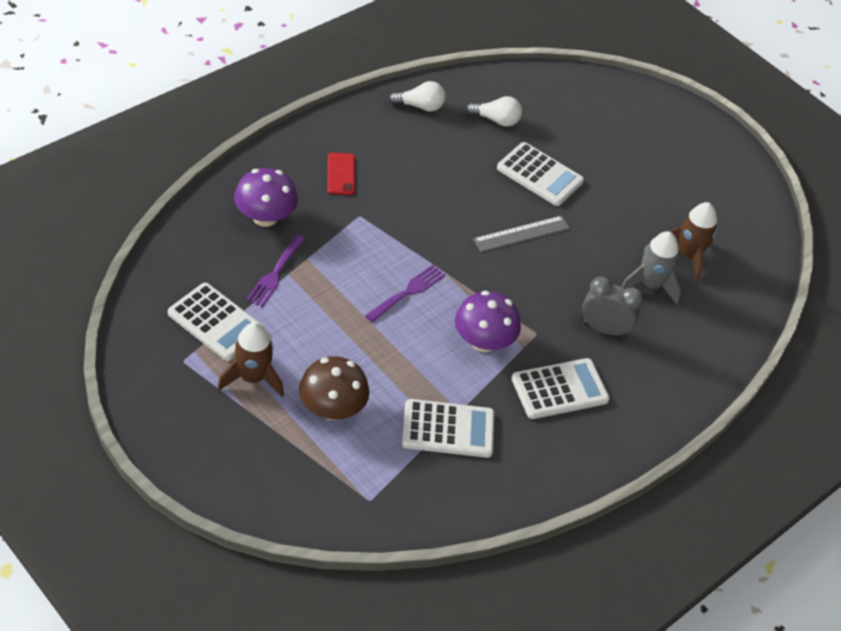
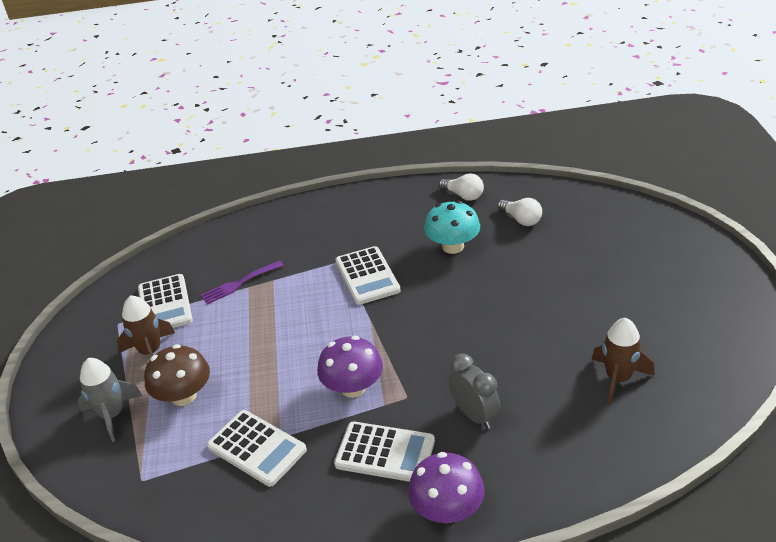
camera: 45 degrees right, 10 degrees down
purple mushroom [234,168,298,227] -> purple mushroom moved to [408,452,485,523]
red phone [328,153,355,195] -> none
purple fork [365,265,446,322] -> none
grey ruler [473,216,570,252] -> none
white calculator [497,142,584,206] -> white calculator moved to [335,246,401,305]
grey rocket [621,231,681,305] -> grey rocket moved to [78,358,143,442]
none -> turquoise mushroom [424,201,480,254]

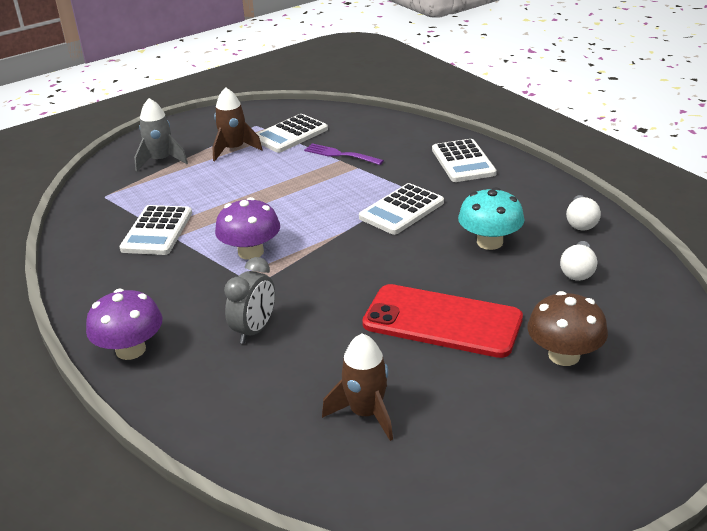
camera: 60 degrees right, 5 degrees down
brown mushroom [144,344,210,406] -> brown mushroom moved to [527,291,608,366]
white calculator [334,422,435,482] -> white calculator moved to [432,139,497,182]
none -> red phone [362,284,523,358]

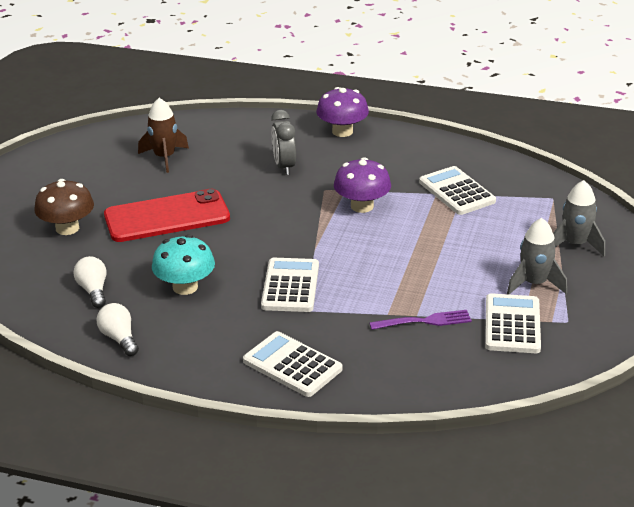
camera: 140 degrees right, 0 degrees up
brown rocket [212,87,263,161] -> grey rocket [507,218,567,295]

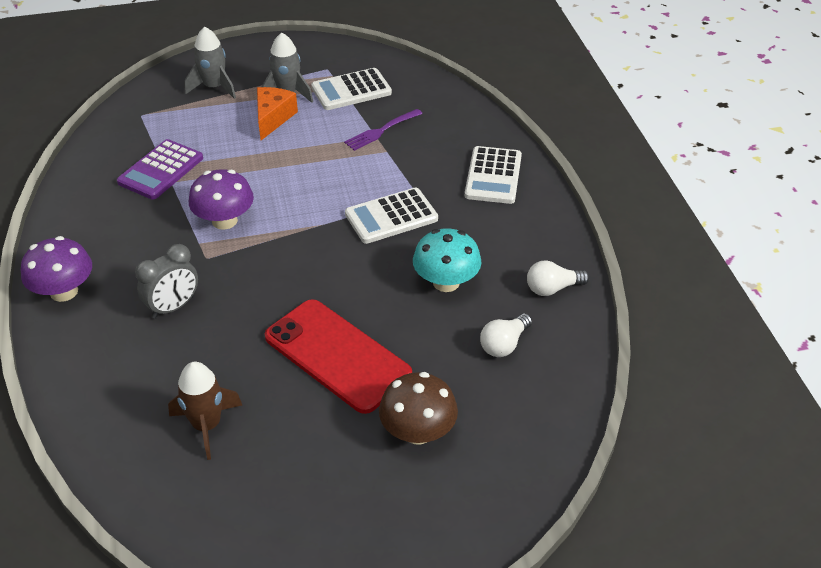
camera: 120 degrees left, 10 degrees up
white light bulb [96,303,139,356] -> white light bulb turned 45 degrees clockwise [527,260,590,296]
purple fork [369,310,472,330] -> purple fork turned 90 degrees counterclockwise [344,109,423,151]
white calculator [419,166,496,215] -> purple calculator [117,139,203,200]
none -> orange cheese [257,87,298,140]

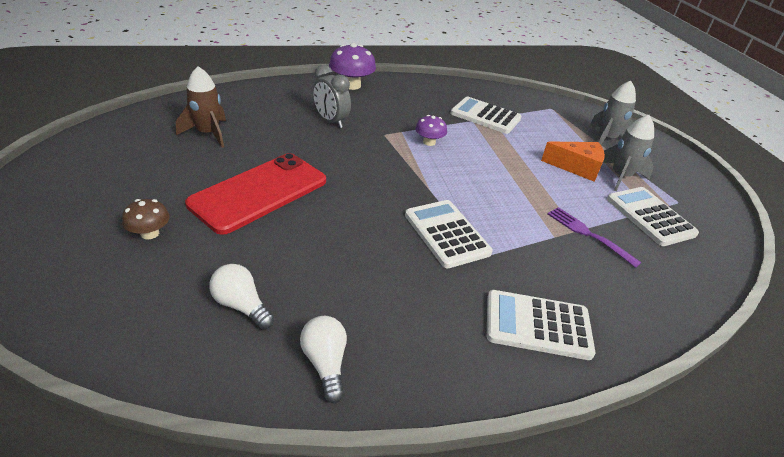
camera: 85 degrees right, 5 degrees down
purple calculator [117,139,203,200] -> white calculator [451,97,522,134]
purple mushroom [189,169,254,230] -> purple mushroom [415,115,447,146], size x0.60
brown mushroom [379,372,458,445] -> brown mushroom [122,199,170,240], size x0.60
turquoise mushroom [413,228,481,292] -> none

